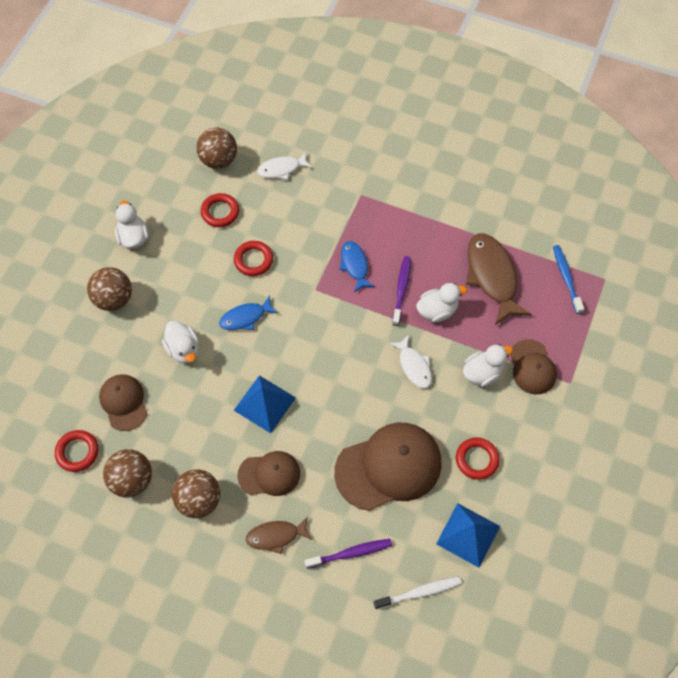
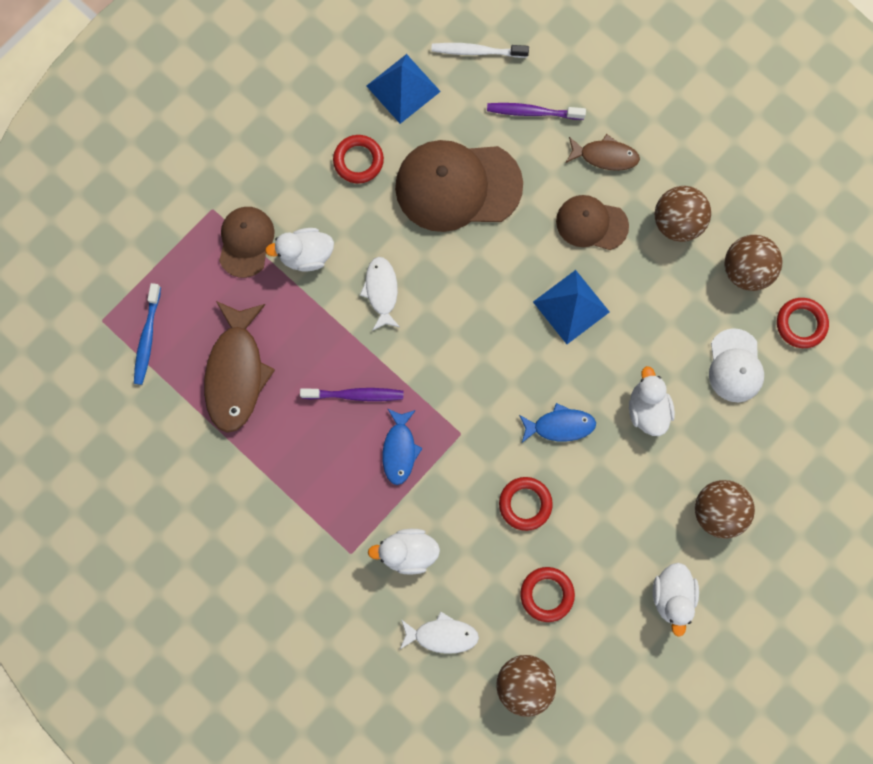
camera: 160 degrees left, 15 degrees up
brown cap [99,375,147,431] -> white cap [709,328,764,402]
purple toothbrush [392,256,411,326] -> purple toothbrush turned 120 degrees counterclockwise [300,388,403,401]
white duck [416,283,467,323] -> white duck moved to [368,529,440,575]

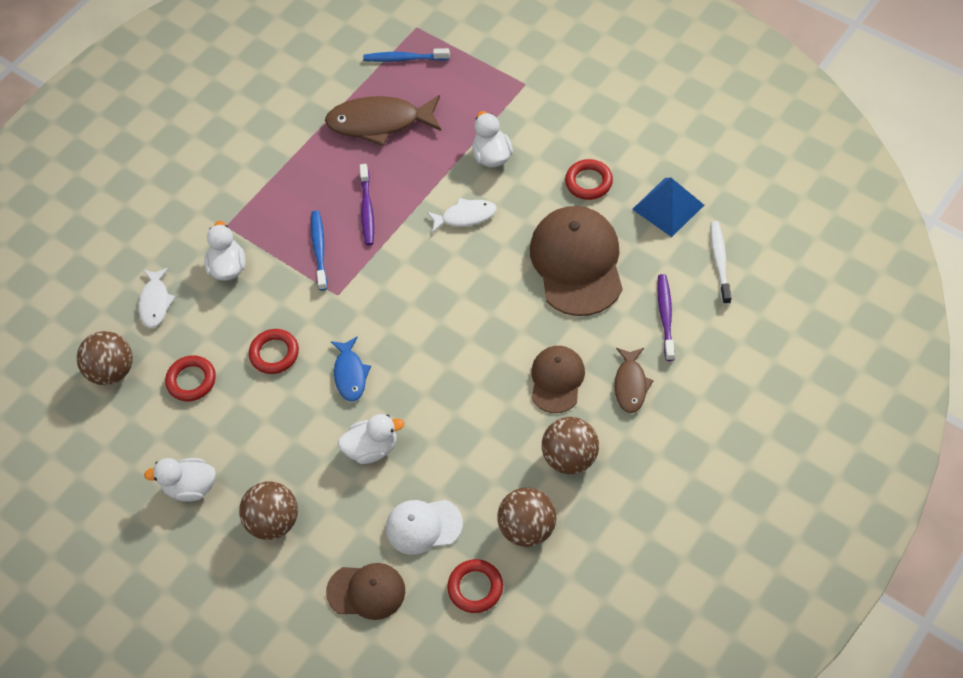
camera: 90 degrees right, 20 degrees down
brown cap [219,207,275,278] -> brown cap moved to [326,563,405,620]
blue fish [382,409,423,485] -> blue toothbrush [311,210,327,291]
blue pyramid [533,270,610,344] -> none

